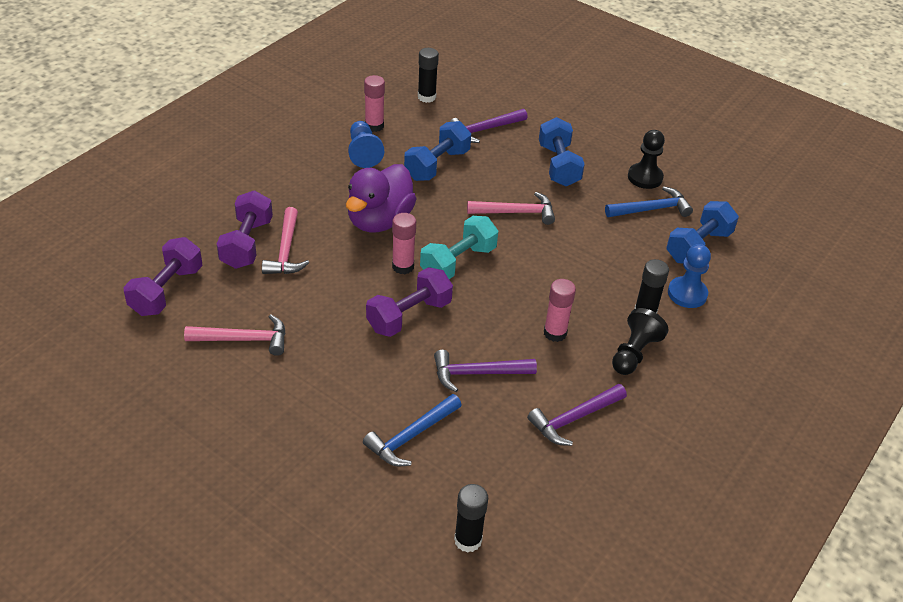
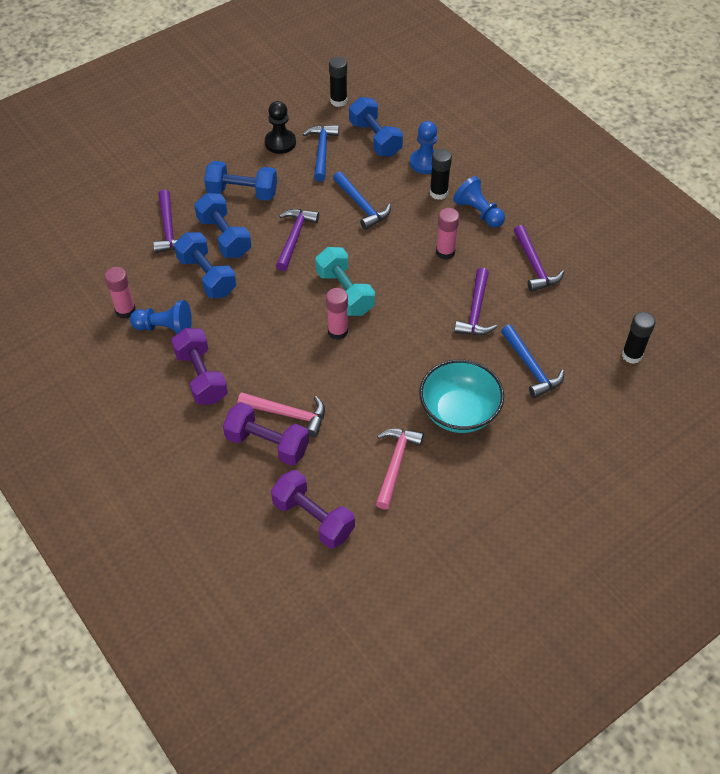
camera: 70 degrees left, 10 degrees up
purple duck [346,164,417,232] -> none
purple dumbbell [366,267,453,337] -> purple dumbbell moved to [171,328,228,404]
black glue stick [418,48,439,103] -> black glue stick moved to [329,57,347,107]
pink hammer [467,192,555,225] -> purple hammer [276,209,319,271]
black pawn [612,308,668,375] -> blue pawn [453,176,505,228]
none -> blue dumbbell [194,193,251,258]
none -> blue hammer [333,171,391,230]
none -> turquoise bowl [419,359,504,433]

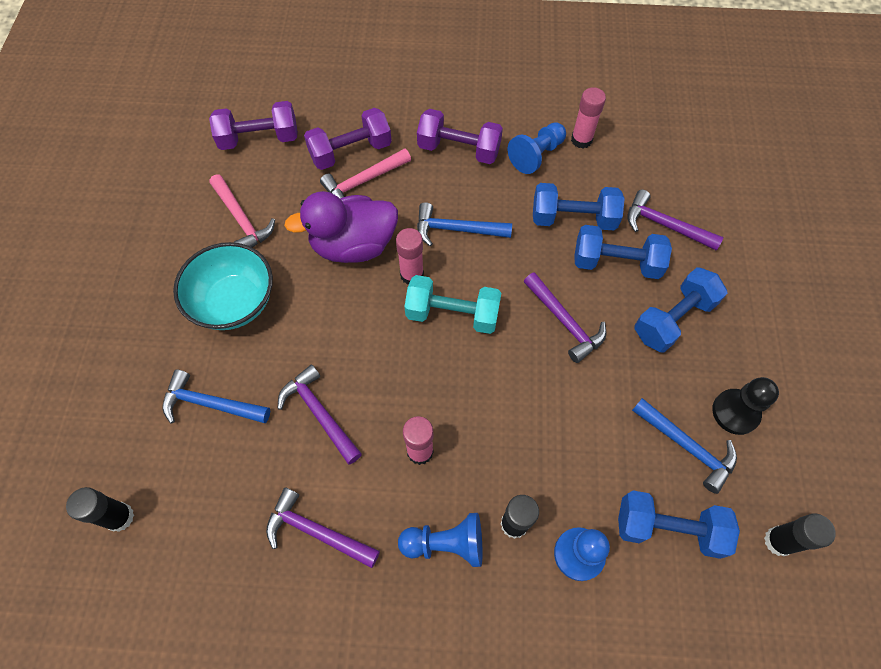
camera: 130 degrees right, 10 degrees up
blue hammer [333,171,391,230] -> blue hammer moved to [417,202,512,247]
none -> purple duck [284,191,398,263]

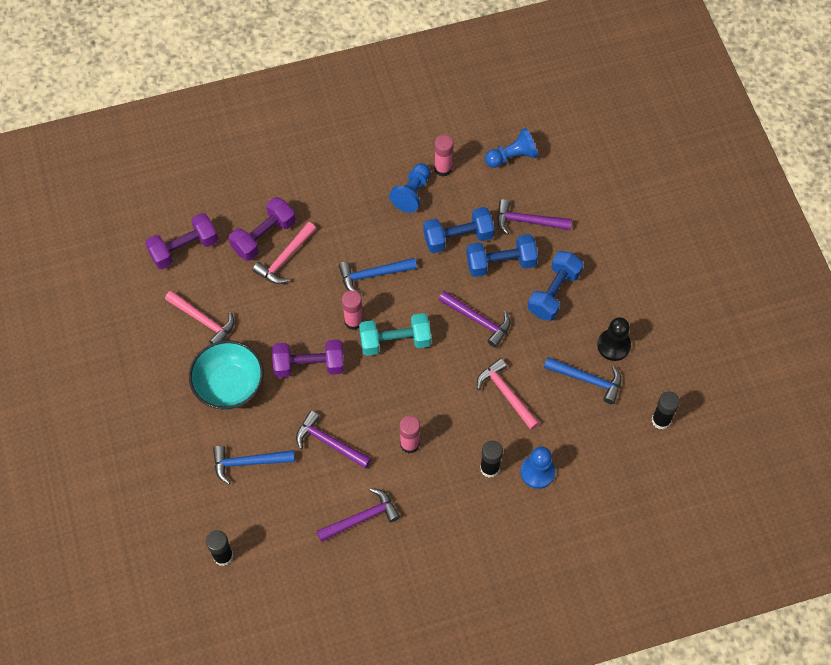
camera: 20 degrees left, 0 degrees up
purple hammer [266,487,380,568] -> purple hammer turned 150 degrees clockwise [316,488,400,542]
purple duck [284,191,398,263] -> none
blue pawn [398,513,482,567] -> blue pawn moved to [485,128,538,168]
purple dumbbell [417,109,503,164] -> purple dumbbell moved to [272,340,344,378]
blue dumbbell [618,490,740,559] -> none
none -> pink hammer [477,358,540,430]

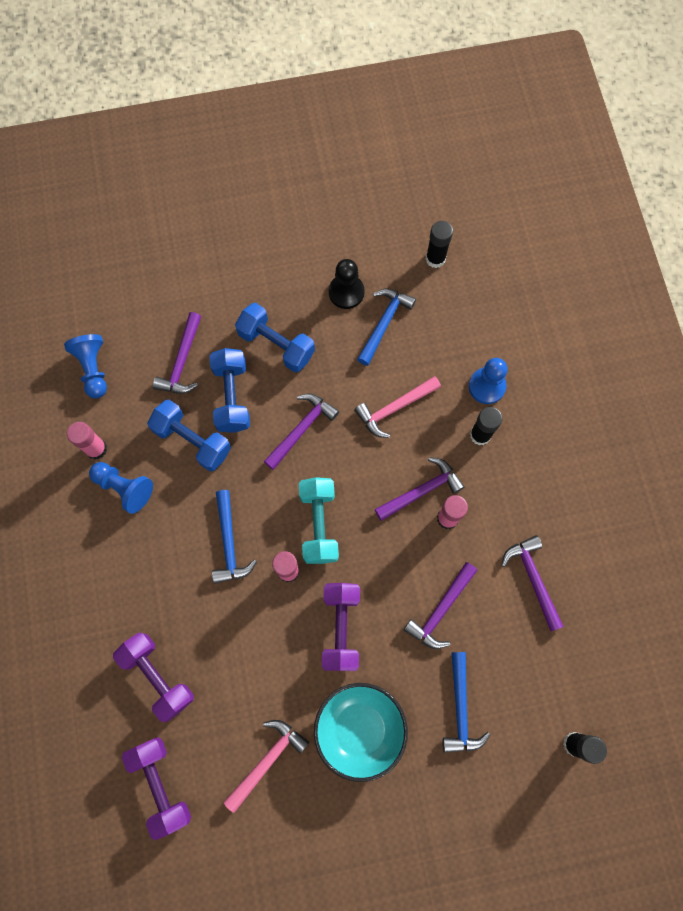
camera: 85 degrees left, 10 degrees up
pink hammer [253,222,316,284] -> none
blue dumbbell [423,207,494,253] -> blue dumbbell turned 45 degrees counterclockwise [147,400,231,471]
none -> purple hammer [375,457,465,521]

